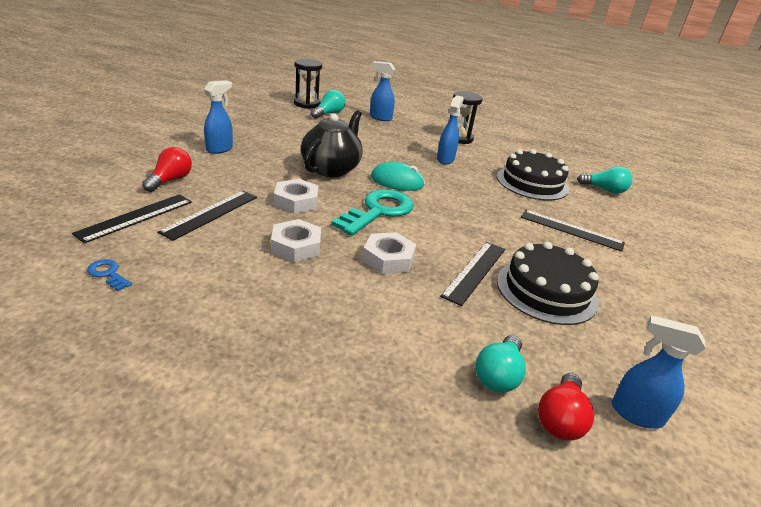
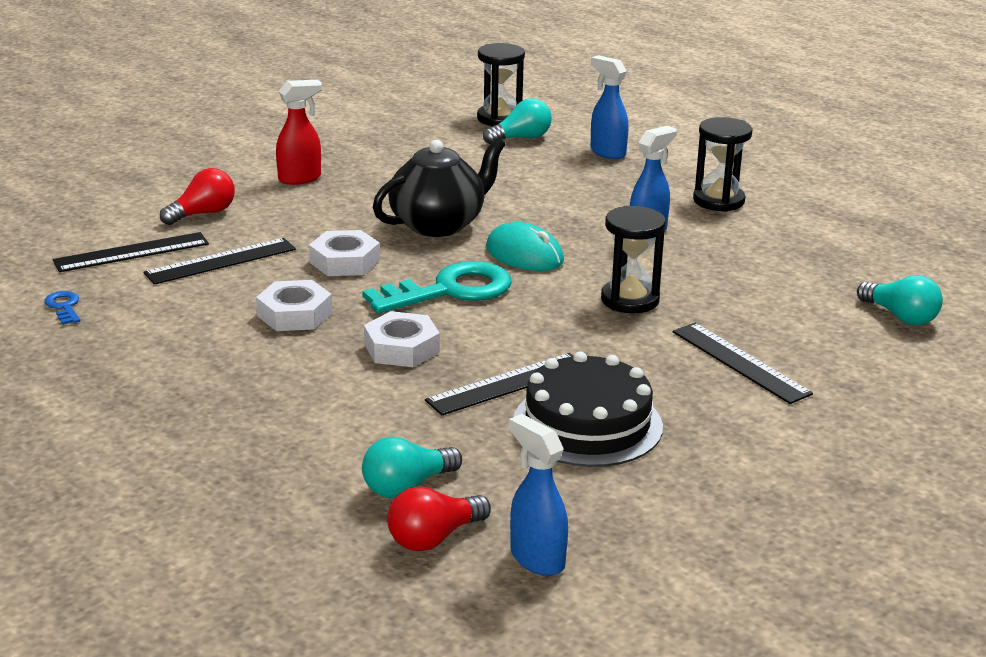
camera: 30 degrees right, 5 degrees down
blue spray bottle [204,80,233,154] -> red spray bottle [276,80,322,185]
black cake [497,149,569,201] -> none
none -> black hourglass [601,206,666,313]

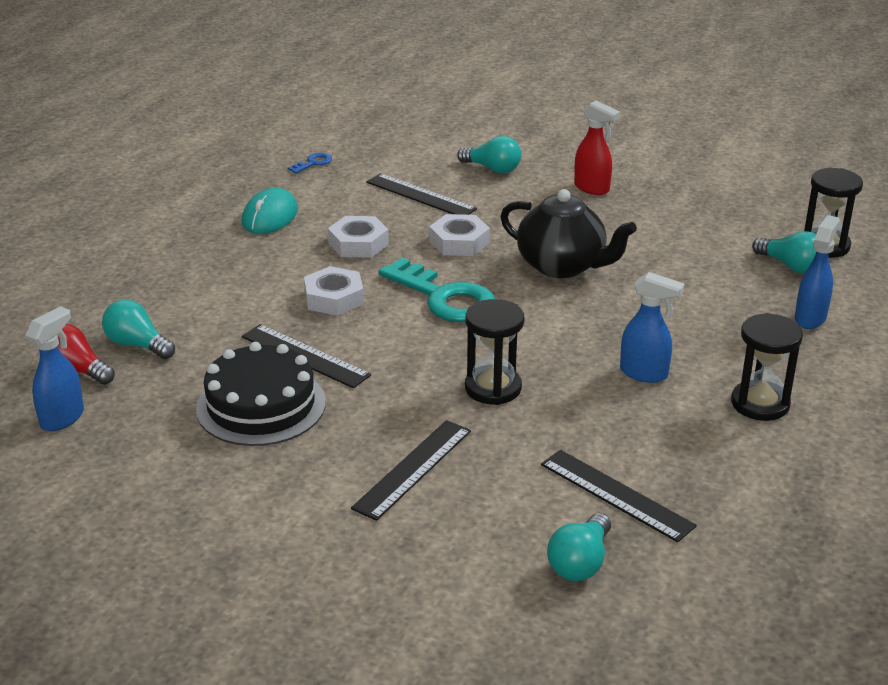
camera: 70 degrees right, 5 degrees up
black ruler [53,232,209,272] -> black ruler moved to [541,450,697,542]
red light bulb [160,168,235,225] -> turquoise light bulb [457,136,521,173]
turquoise mouse [486,222,564,271] -> turquoise mouse moved to [242,188,298,234]

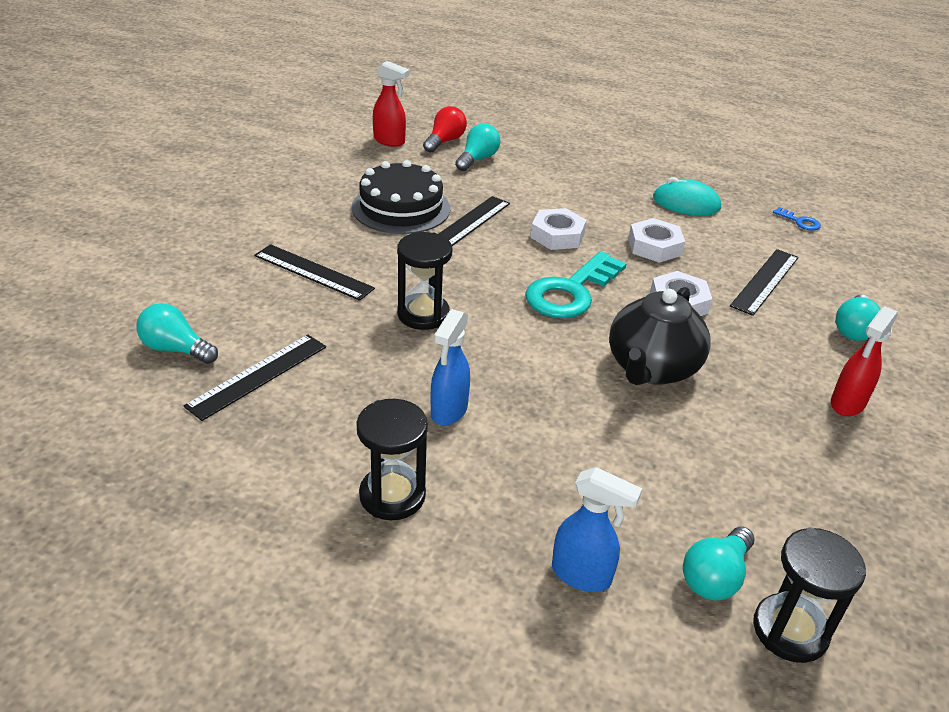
camera: 85 degrees right, 5 degrees up
blue spray bottle [25,306,84,431] -> red spray bottle [373,61,410,147]

